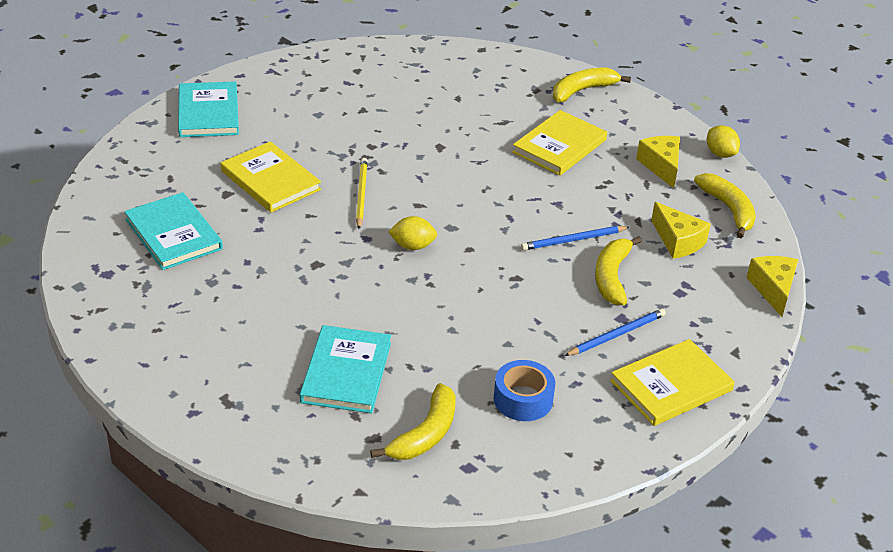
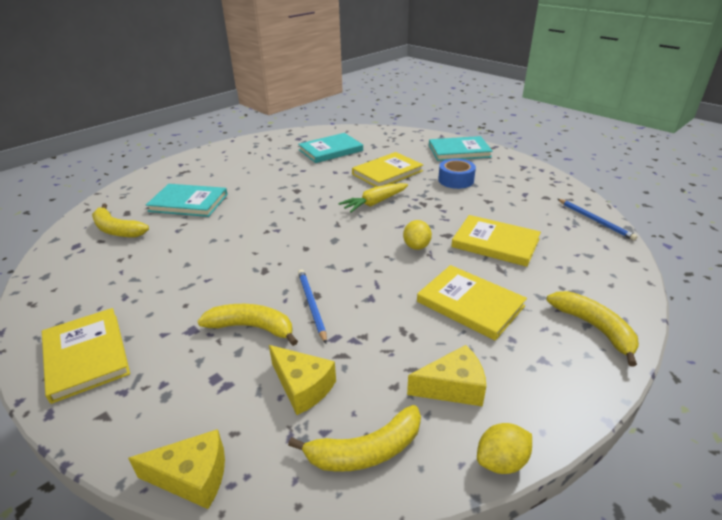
camera: 95 degrees right, 5 degrees down
yellow pencil [356,158,368,229] -> yellow carrot [338,183,408,213]
yellow lemon [388,216,437,250] -> yellow lemon moved to [403,220,432,250]
blue tape [494,360,555,421] -> blue tape moved to [438,159,476,189]
blue pencil [564,309,666,356] -> blue pencil moved to [558,199,638,241]
yellow cheese [651,202,711,259] -> yellow cheese turned 105 degrees counterclockwise [269,345,336,415]
none -> yellow book [451,215,541,267]

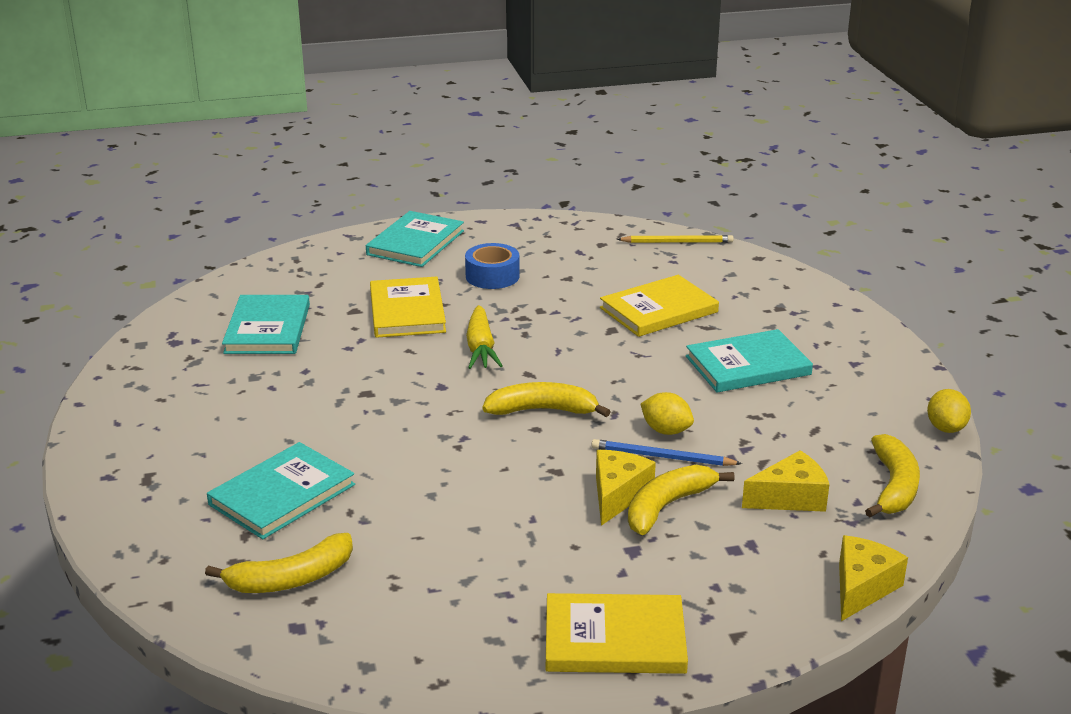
camera: 60 degrees left, 5 degrees down
yellow lemon [403,220,432,250] -> yellow lemon moved to [641,392,694,435]
yellow cheese [407,345,486,406] -> yellow cheese moved to [596,450,656,526]
yellow book [417,265,527,341] -> turquoise book [686,329,813,393]
yellow banana [547,291,639,367] -> yellow banana moved to [483,382,611,417]
blue pencil [558,199,638,241] -> yellow pencil [617,235,734,243]

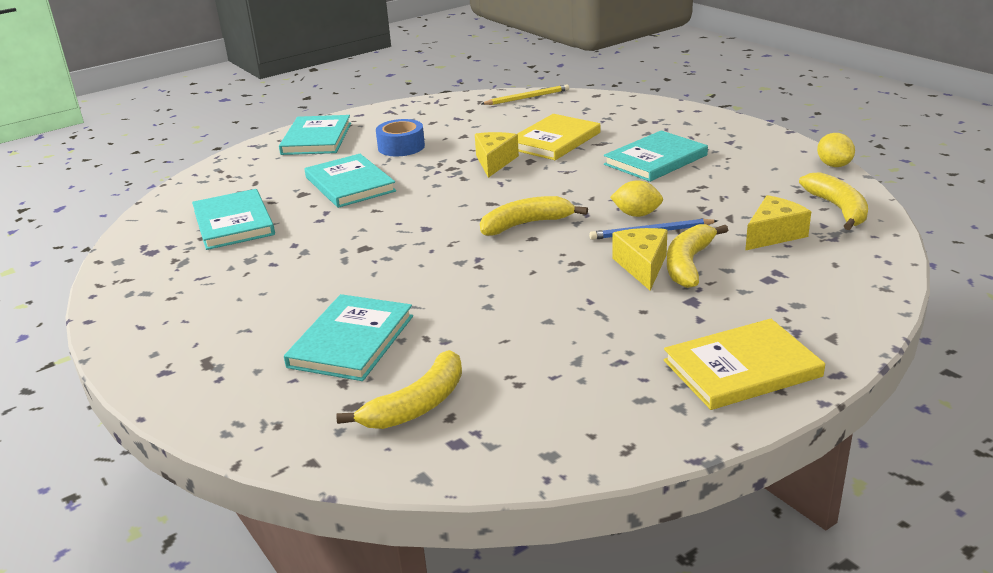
camera: 20 degrees left, 0 degrees up
yellow book [370,277,446,338] -> turquoise book [304,154,396,208]
yellow carrot [466,305,503,369] -> none
yellow cheese [839,535,908,621] -> yellow cheese moved to [475,132,519,178]

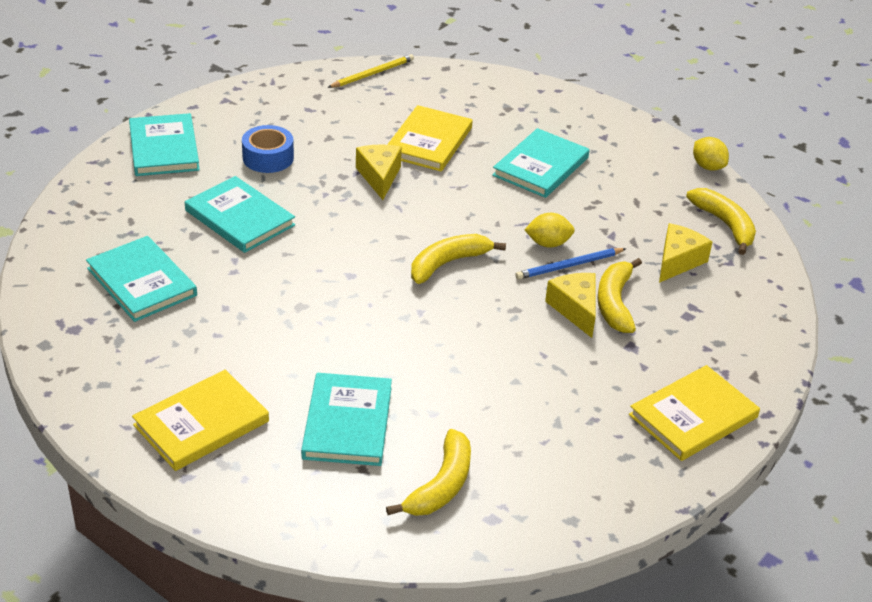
camera: 20 degrees left, 10 degrees up
none -> yellow book [132,370,269,471]

